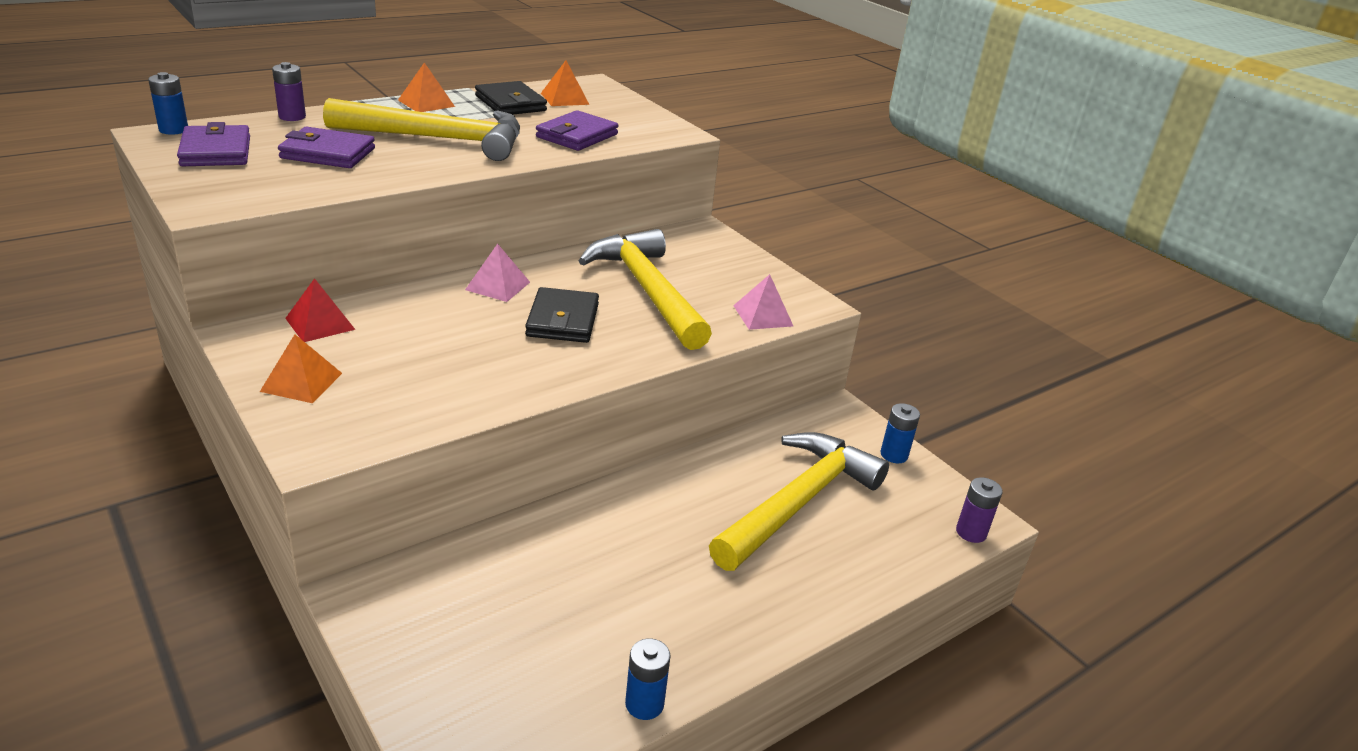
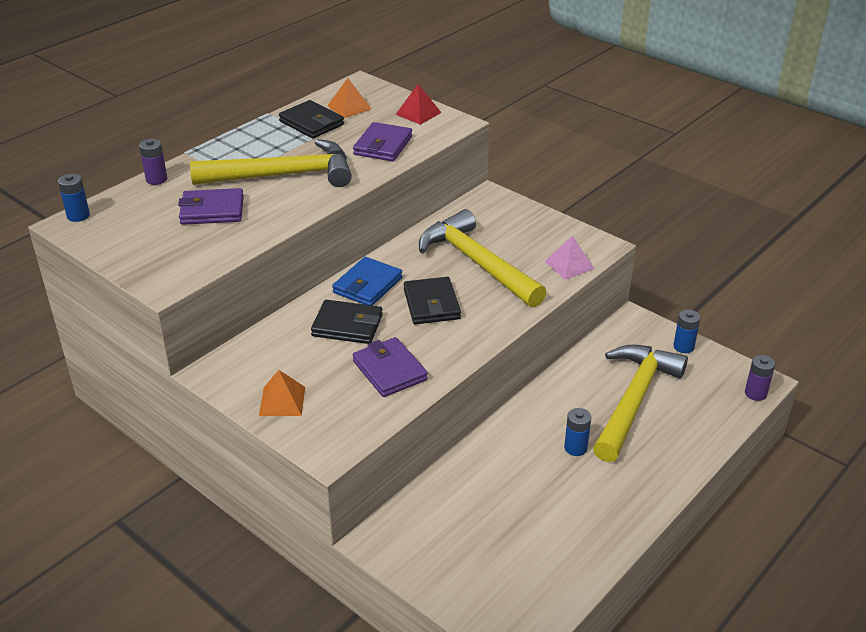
camera: 10 degrees left, 5 degrees up
purple wallet [177,122,250,166] -> purple wallet moved to [353,337,428,397]
red pyramid [285,278,355,342] -> red pyramid moved to [395,84,441,125]
orange pyramid [398,62,455,112] -> none
pink pyramid [465,244,530,302] -> blue wallet [332,257,402,306]
blue battery [625,638,671,720] -> blue battery moved to [564,408,591,456]
none -> black wallet [311,300,383,344]

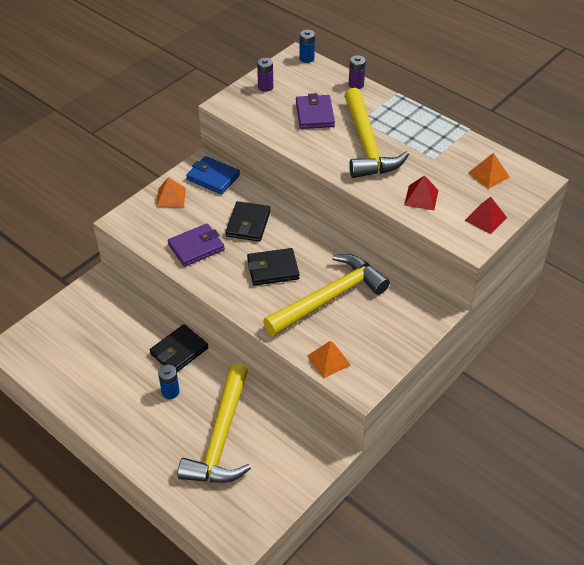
camera: 90 degrees right, 10 degrees up
black wallet [279,100,344,138] -> black wallet moved to [150,324,208,372]
blue wallet [332,257,402,306] -> blue wallet moved to [186,156,240,194]
purple wallet [353,122,412,162] -> red pyramid [404,175,439,210]
pink pyramid [545,236,594,280] -> orange pyramid [308,341,351,378]
yellow hammer [593,345,688,462] -> yellow hammer turned 75 degrees clockwise [178,363,251,483]
blue battery [673,309,700,353] -> none
purple battery [745,355,775,401] -> purple battery moved to [257,58,273,92]

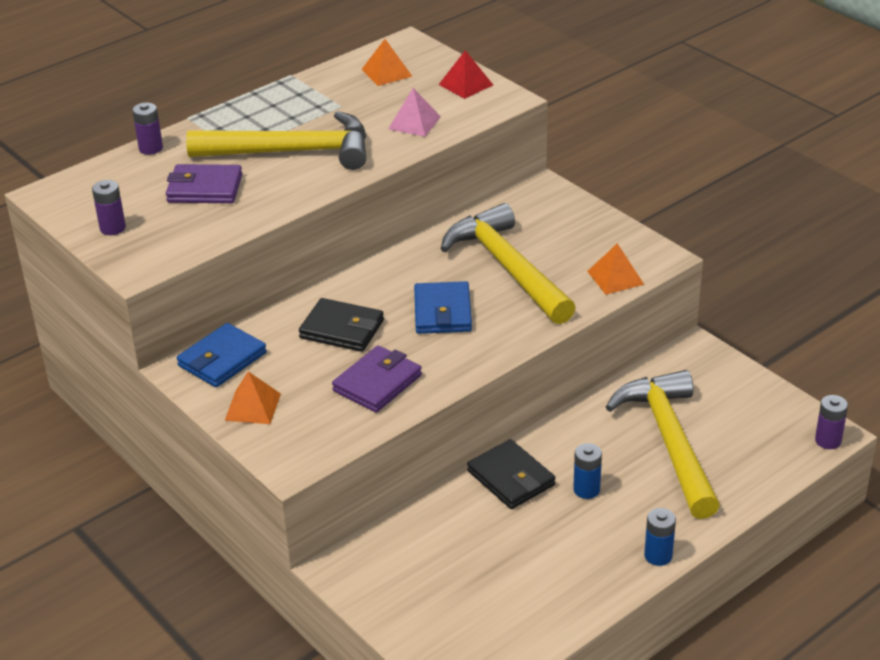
camera: 80 degrees left, 10 degrees down
purple wallet [168,223,225,267] -> purple wallet turned 60 degrees clockwise [332,346,422,413]
yellow hammer [178,363,251,483] -> yellow hammer turned 120 degrees counterclockwise [606,370,720,519]
black wallet [247,248,300,286] -> blue wallet [414,281,472,334]
blue battery [299,30,315,63] -> blue battery moved to [644,508,676,566]
red pyramid [404,175,439,210] -> pink pyramid [388,88,441,137]
none -> purple battery [815,395,848,449]

